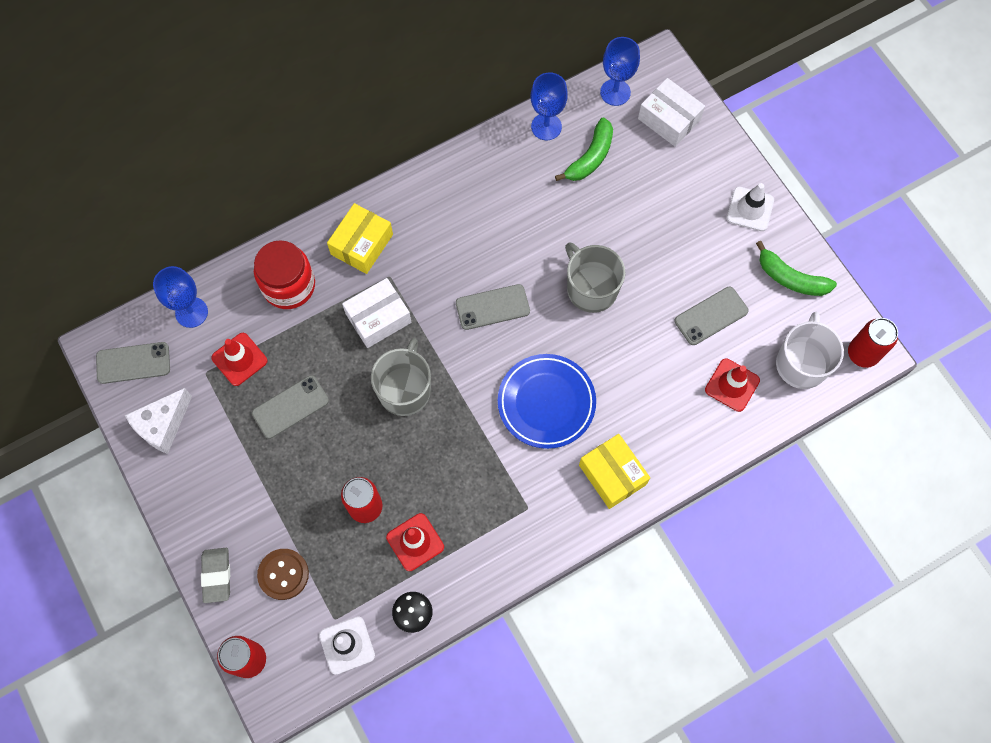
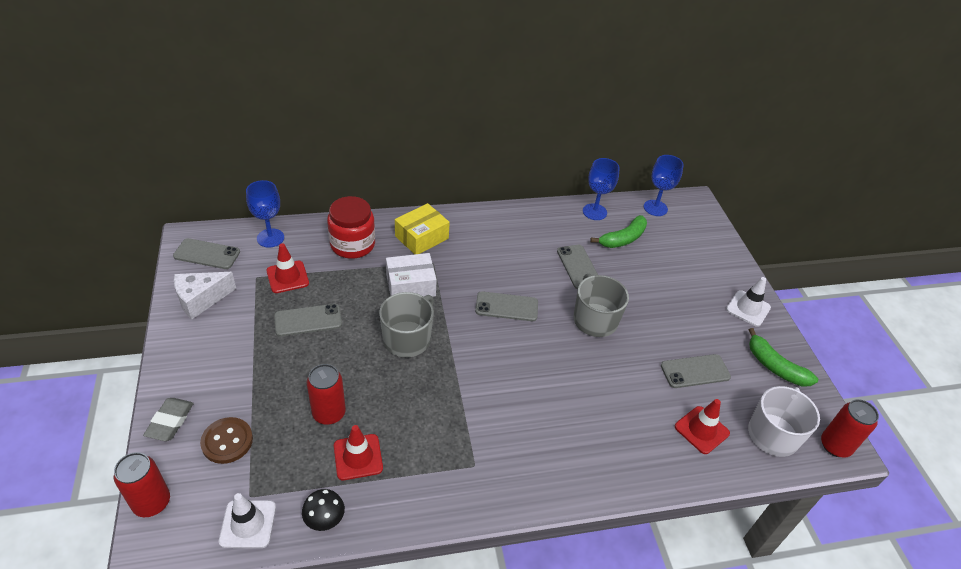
camera: 15 degrees right, 25 degrees down
blue plate [498,354,596,449] -> none
yellow box [579,434,650,509] -> none
white box [638,78,705,147] -> none
none -> grey phone [557,245,598,289]

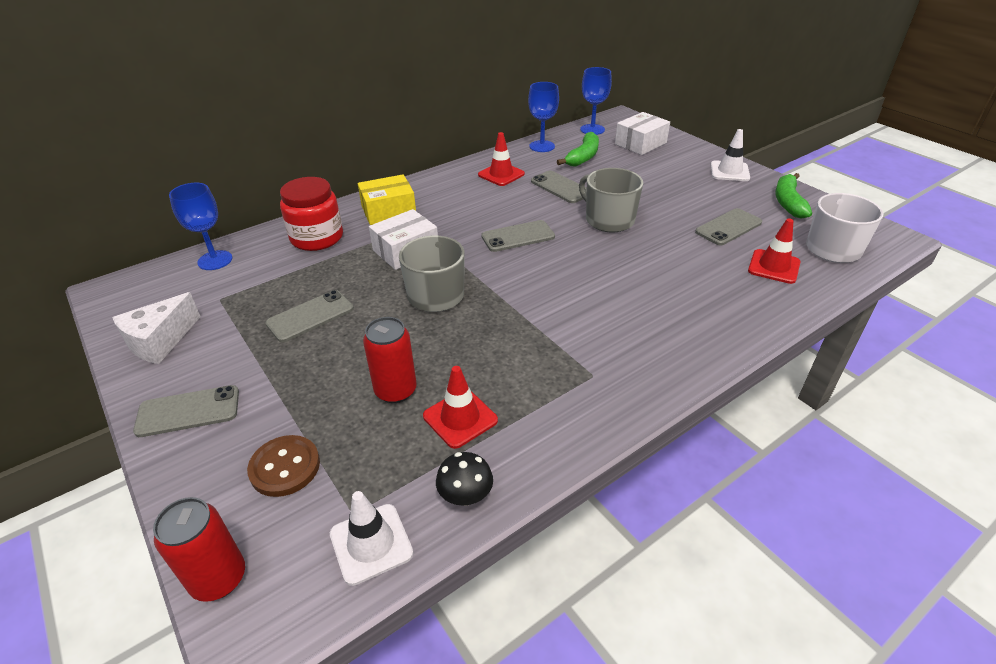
camera: 20 degrees left, 5 degrees down
grey eraser [143,398,194,441] -> none
grey phone [173,238,240,269] -> grey phone moved to [133,385,239,437]
red traffic cone [266,243,309,293] -> red traffic cone moved to [478,132,525,186]
yellow box [395,203,450,254] -> yellow box turned 45 degrees clockwise [358,174,416,225]
green banana [749,328,818,386] -> green banana turned 75 degrees clockwise [775,173,812,219]
red can [821,399,879,458] -> none
none -> white box [615,112,670,155]

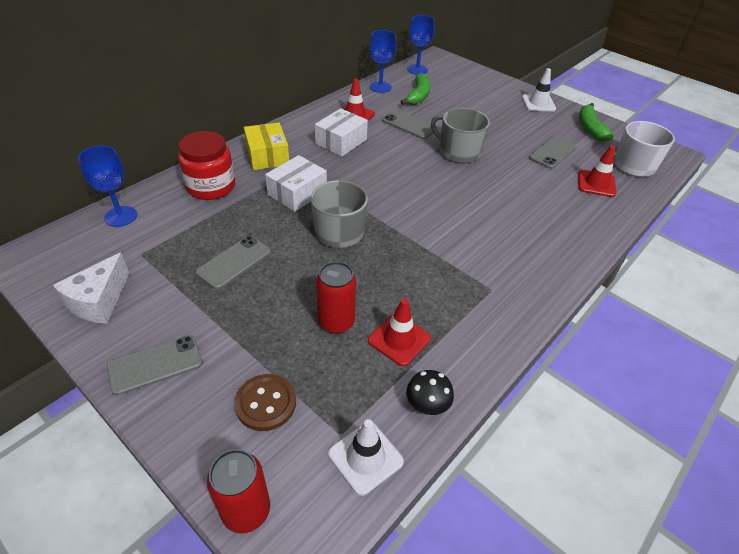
camera: 15 degrees left, 5 degrees up
yellow box [358,174,416,225] -> yellow box turned 75 degrees counterclockwise [244,123,289,170]
grey phone [481,220,555,252] -> none
white box [615,112,670,155] -> white box moved to [315,108,368,156]

